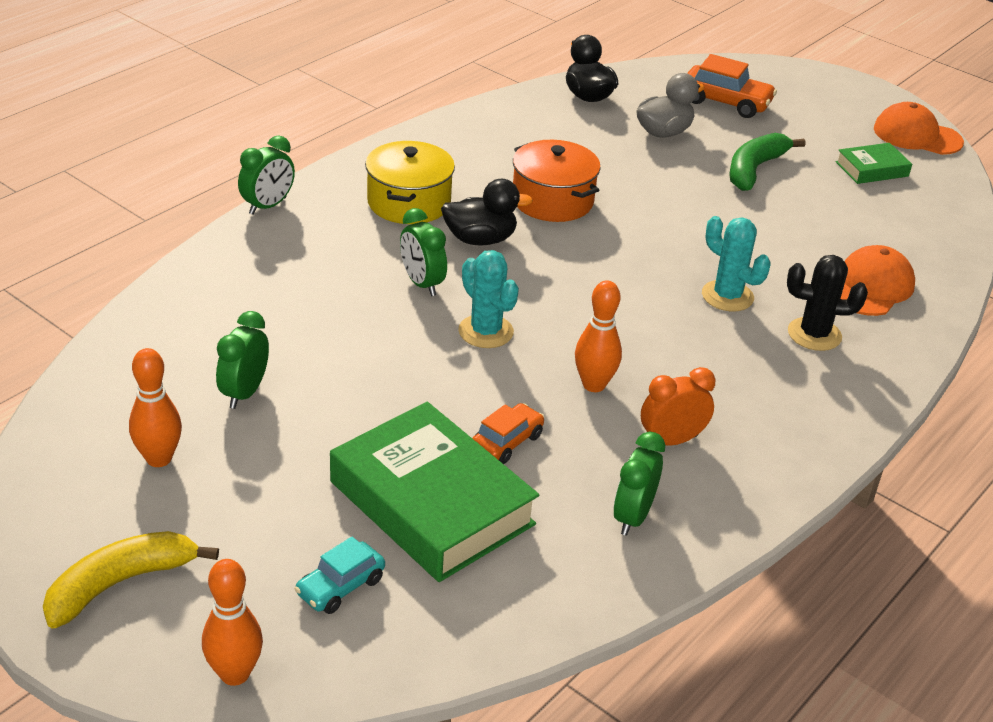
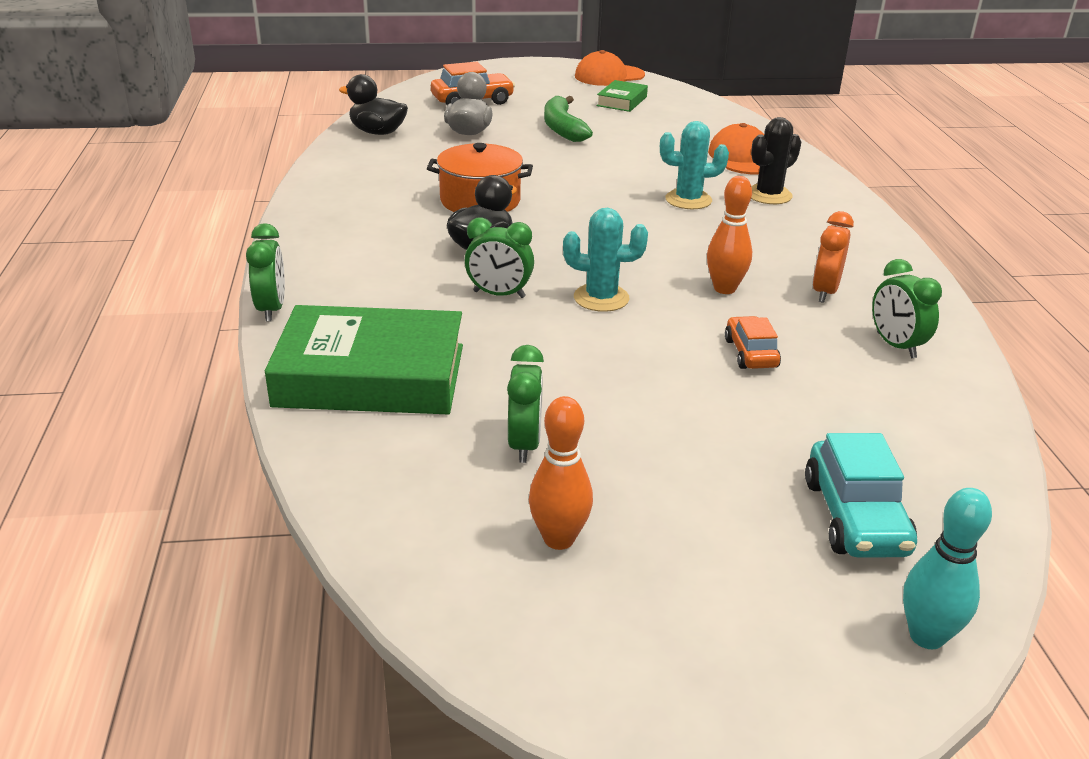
camera: 45 degrees left, 5 degrees down
yellow banana [43,531,219,628] -> none
orange bowling pin [202,559,263,686] -> turquoise bowling pin [903,488,992,649]
green clock [216,311,269,409] -> green clock turned 150 degrees counterclockwise [507,345,544,463]
turquoise car [294,536,385,614] -> turquoise car [805,433,917,558], size x1.56
green book [330,402,539,582] -> green book moved to [265,305,463,414]
yellow pot [365,141,455,224] -> none

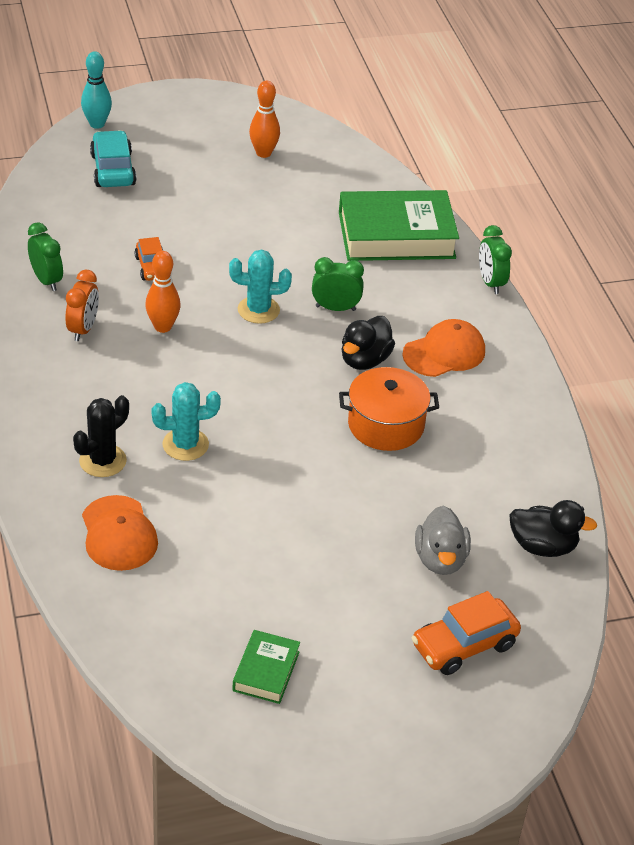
camera: 170 degrees right, 10 degrees up
green clock [507,345,544,463] -> none
green banana [544,96,593,142] -> none
orange cap [575,50,645,86] -> orange cap moved to [402,319,485,377]

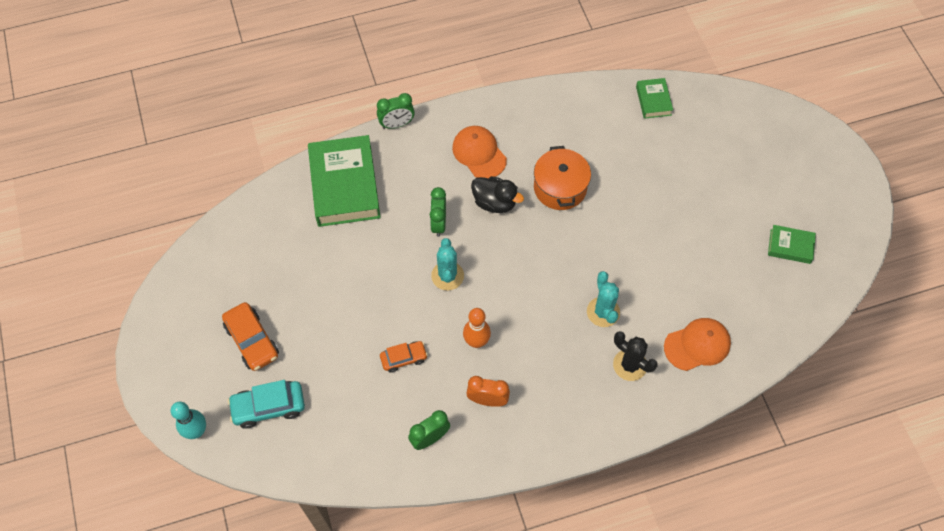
camera: 90 degrees left, 20 degrees up
orange bowling pin [249,81,280,158] -> none
orange car [412,591,521,675] -> orange car moved to [222,302,279,371]
grey duck [415,506,471,575] -> none
black duck [509,500,597,557] -> green book [636,78,673,119]

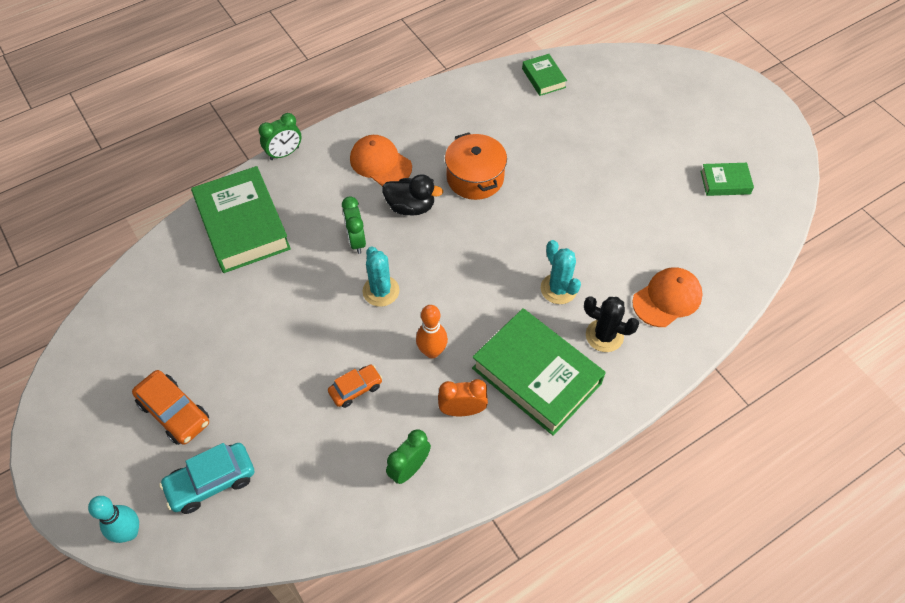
camera: 15 degrees left, 5 degrees down
none -> green book [472,308,606,436]

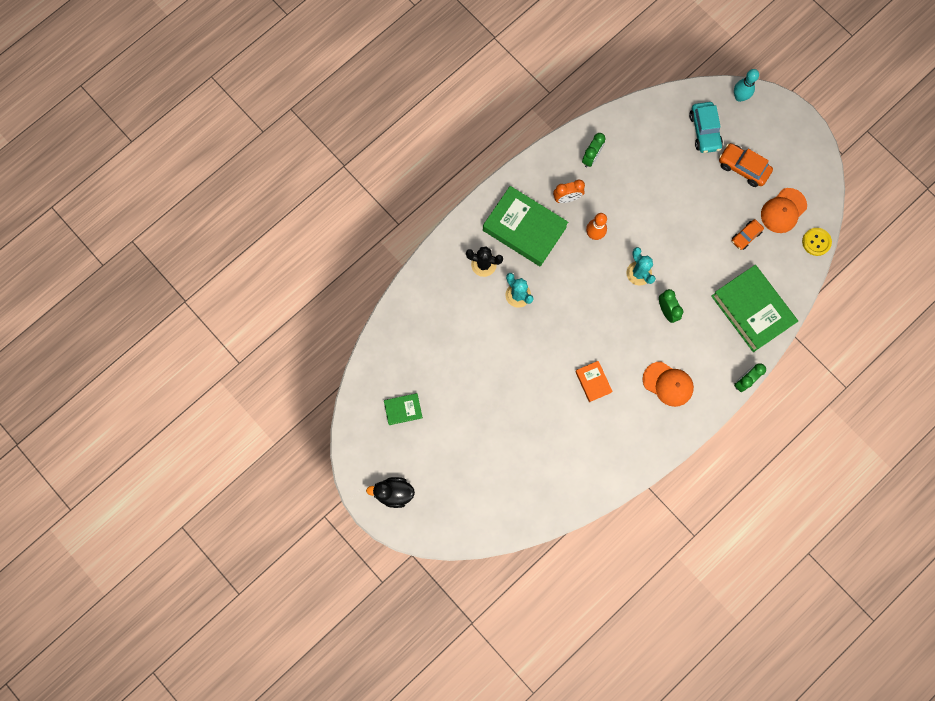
camera: 170 degrees right, 20 degrees up
turquoise car [159,443,254,514] -> turquoise car turned 120 degrees clockwise [689,102,723,153]
orange car [328,365,383,408] -> orange car moved to [732,219,764,250]
black duck [382,174,443,216] -> black duck moved to [366,477,415,508]
orange pot [445,133,507,200] -> orange book [575,361,613,402]
green book [522,54,567,96] -> none
orange cap [632,267,703,327] -> orange cap moved to [761,188,807,233]
none -> yellow button [802,228,832,256]

